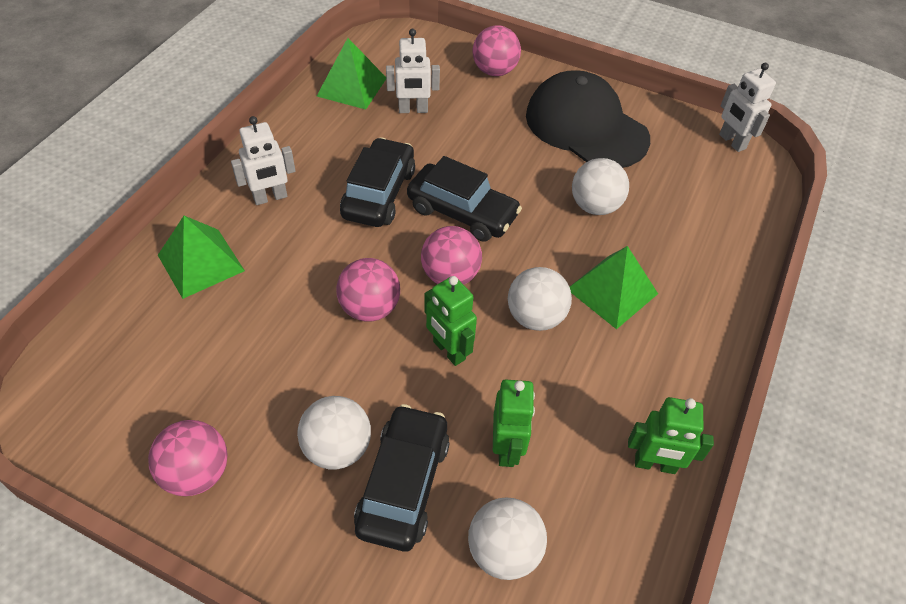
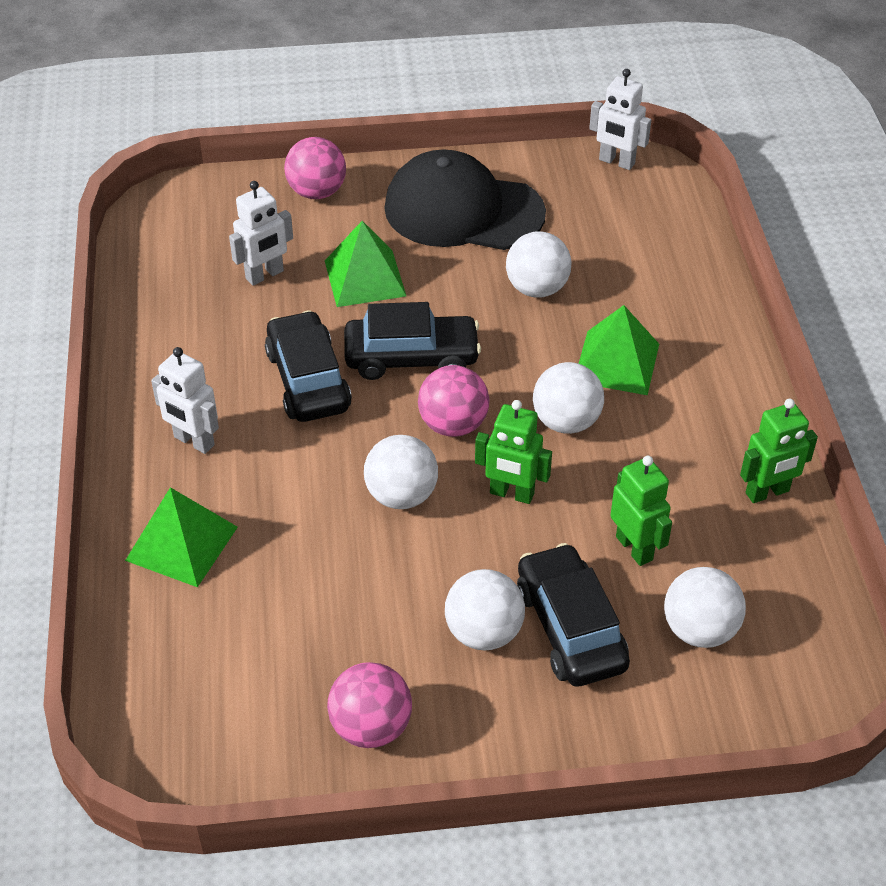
camera: 30 degrees left, 5 degrees down
white robot [231,116,295,205] -> white robot turned 90 degrees clockwise [151,347,219,454]
green pyramid [317,38,386,110] -> green pyramid moved to [325,221,406,307]
pink ball [336,258,400,322] -> white ball [364,435,438,509]

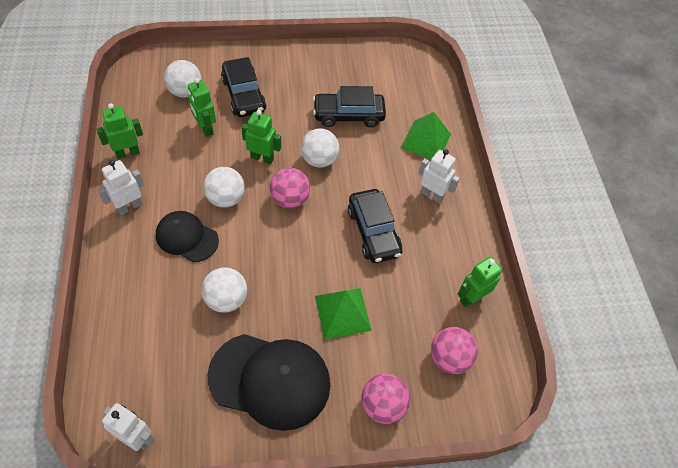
camera: 175 degrees right, 10 degrees up
white robot [229,181,293,286] -> white robot moved to [97,160,144,215]
pink ball [327,662,412,748] -> pink ball moved to [431,327,478,374]
black car [344,302,481,380] -> black car moved to [313,86,386,128]
white ball [445,569,525,650] -> none
green pyramid [579,305,659,395] -> black cap [156,211,219,262]
none -> green robot [457,257,502,307]

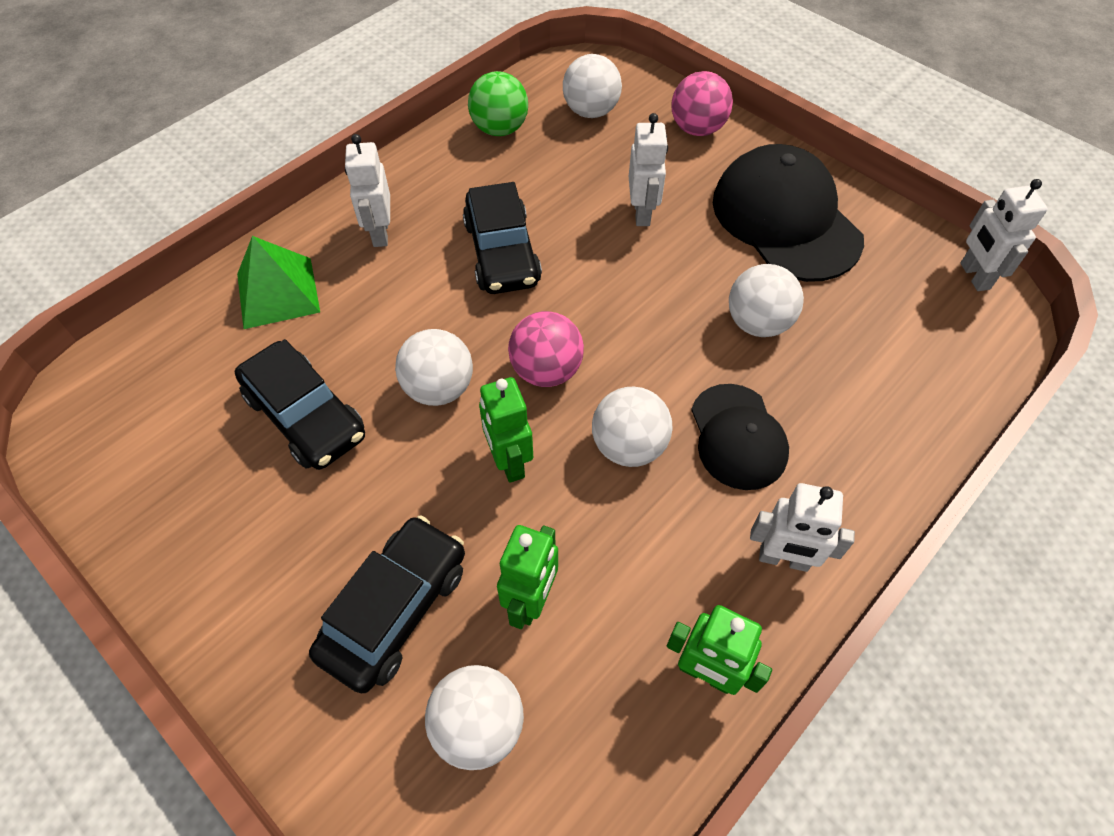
camera: 125 degrees left, 0 degrees up
green pyramid [315,288,372,339] -> white robot [629,113,668,226]
black car [348,189,403,263] -> black car turned 135 degrees clockwise [463,182,542,294]
pink ball [431,327,478,374] -> white ball [563,54,622,118]
green robot [457,257,502,307] -> green ball [468,71,528,136]

